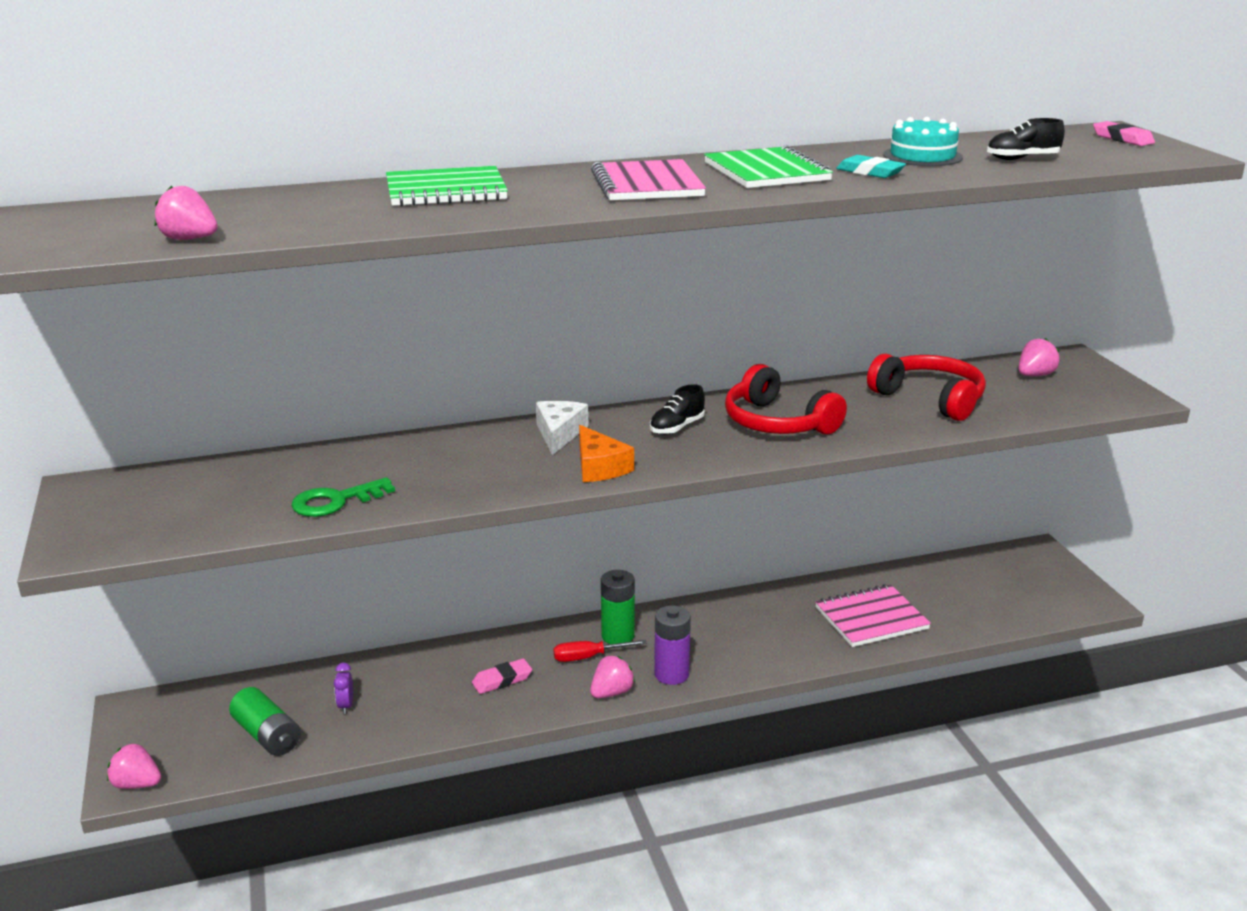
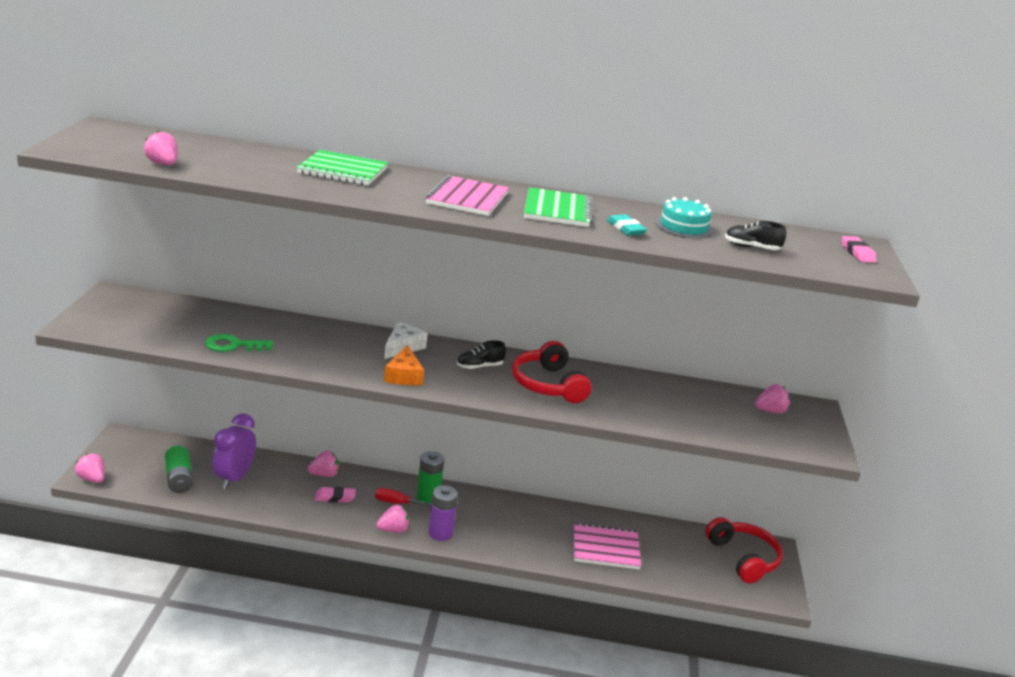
camera: 20 degrees right, 0 degrees up
purple clock [334,663,353,714] -> purple clock [212,413,256,489], size x2.29
red headphones [867,353,986,421] -> red headphones moved to [705,517,783,583]
none -> pink strawberry [308,451,339,477]

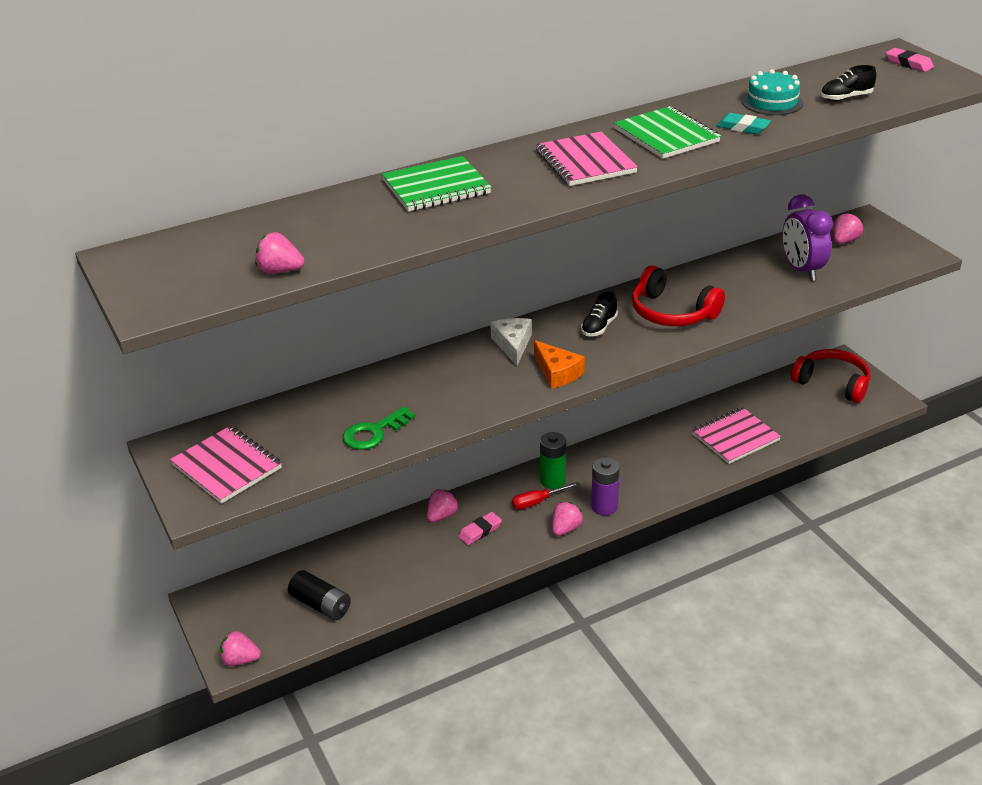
camera: 30 degrees left, 10 degrees up
green battery [165,446,193,493] -> black battery [288,570,351,620]
purple clock [212,413,256,489] -> purple clock moved to [783,195,833,281]
none -> pink notebook [170,426,282,504]

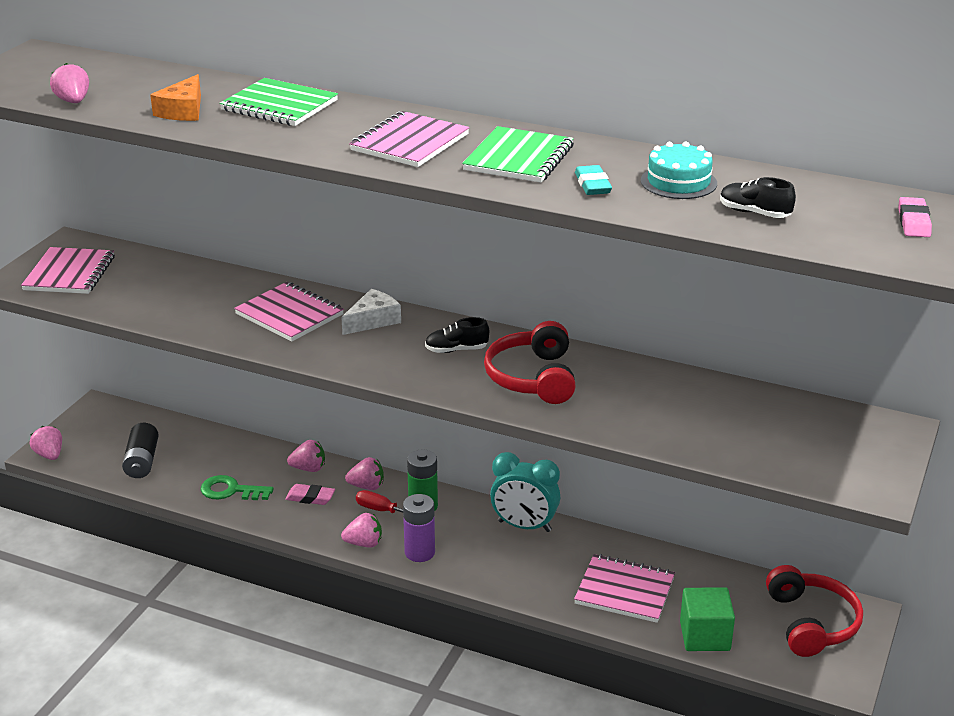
camera: 50 degrees right, 5 degrees down
green key [343,406,415,450] -> green key moved to [201,475,274,500]
orange cheese [534,340,585,389] -> orange cheese moved to [150,74,201,121]
purple clock [783,195,833,281] -> none
pink strawberry [833,213,863,244] -> pink strawberry moved to [345,457,384,490]
none -> pink notebook [234,282,344,342]
none -> turquoise clock [490,452,560,532]
none -> green cube [680,587,735,651]

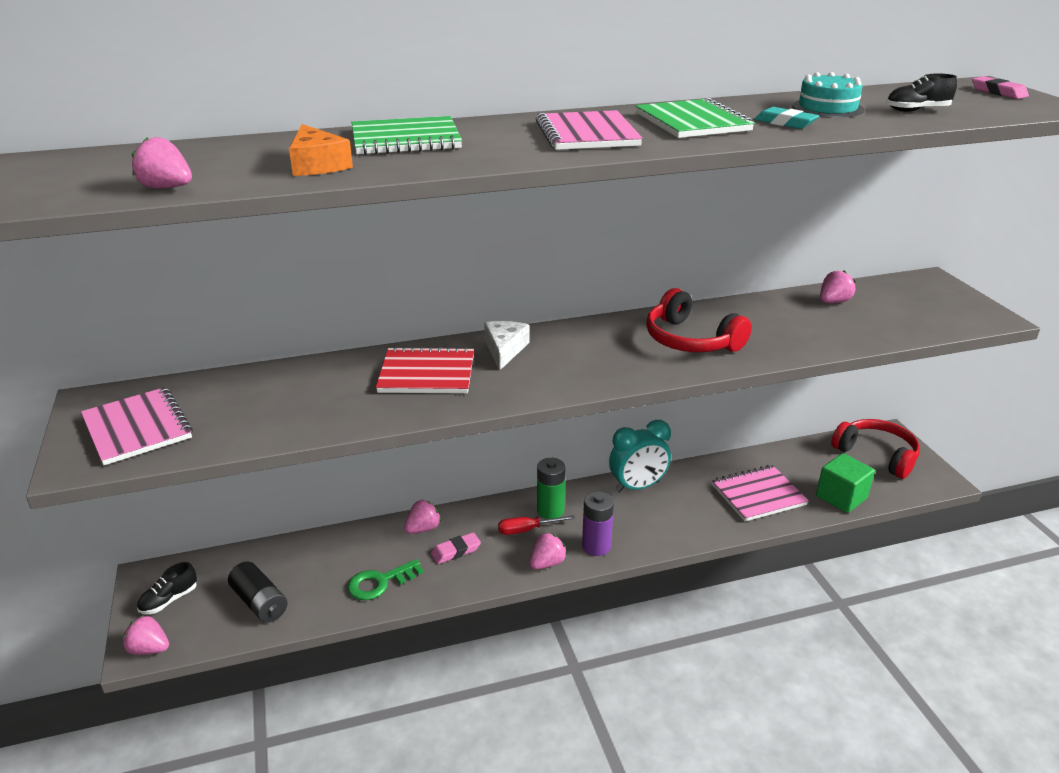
camera: 40 degrees left, 0 degrees up
pink notebook [234,282,344,342] -> red notebook [376,346,474,394]
pink strawberry [345,457,384,490] -> pink strawberry moved to [820,271,855,303]
black shoe [425,317,489,353] -> black shoe moved to [137,562,197,614]

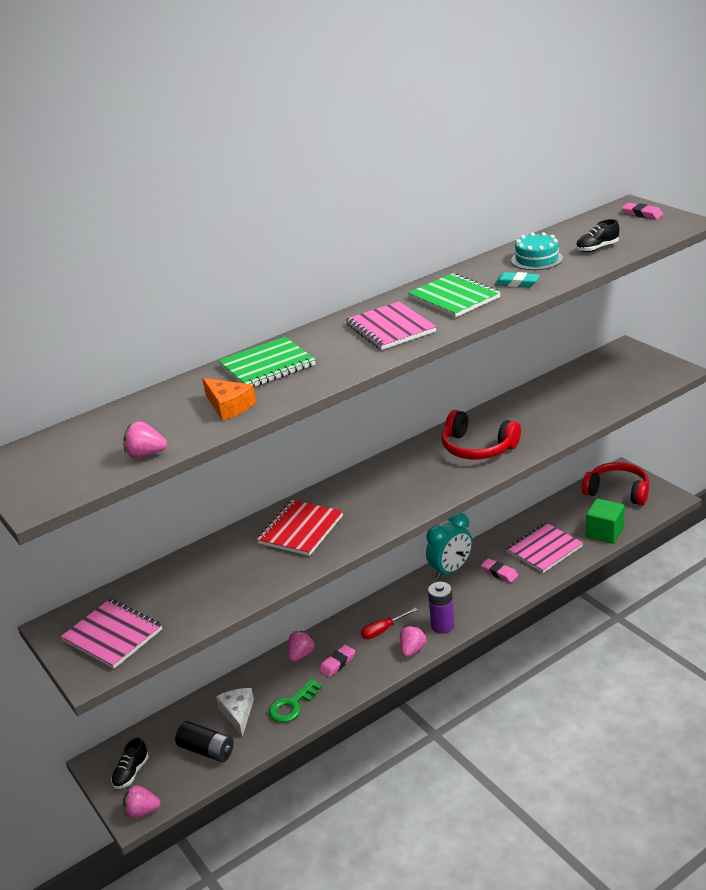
camera: 15 degrees left, 0 degrees up
red notebook [376,346,474,394] -> red notebook turned 45 degrees counterclockwise [257,500,343,556]
white cheese [484,321,529,371] -> white cheese moved to [216,688,254,737]
green battery [537,458,566,519] -> none
pink strawberry [820,271,855,303] -> none
none -> pink eraser [481,558,518,583]

